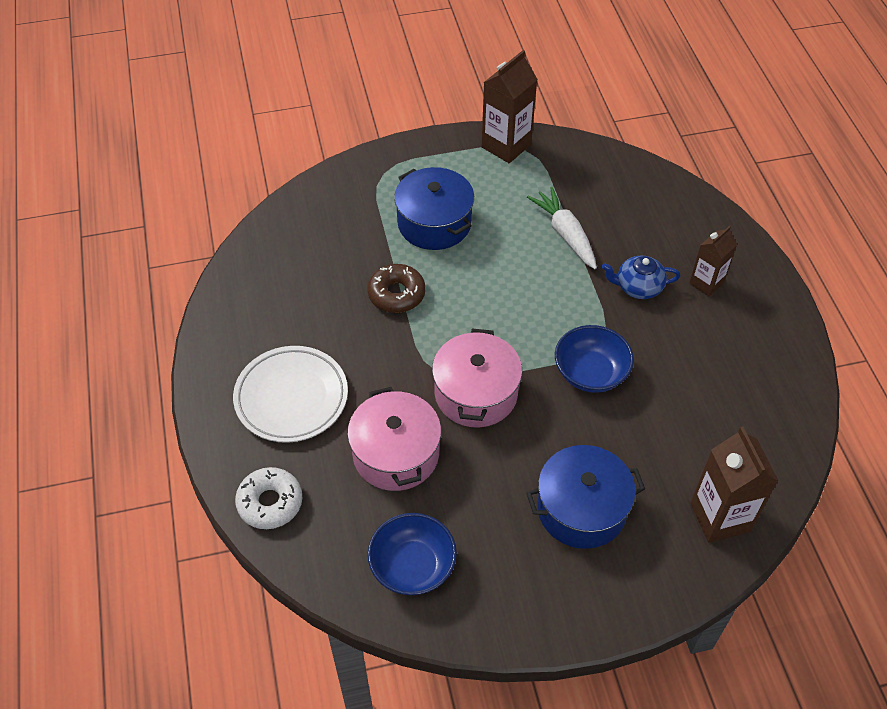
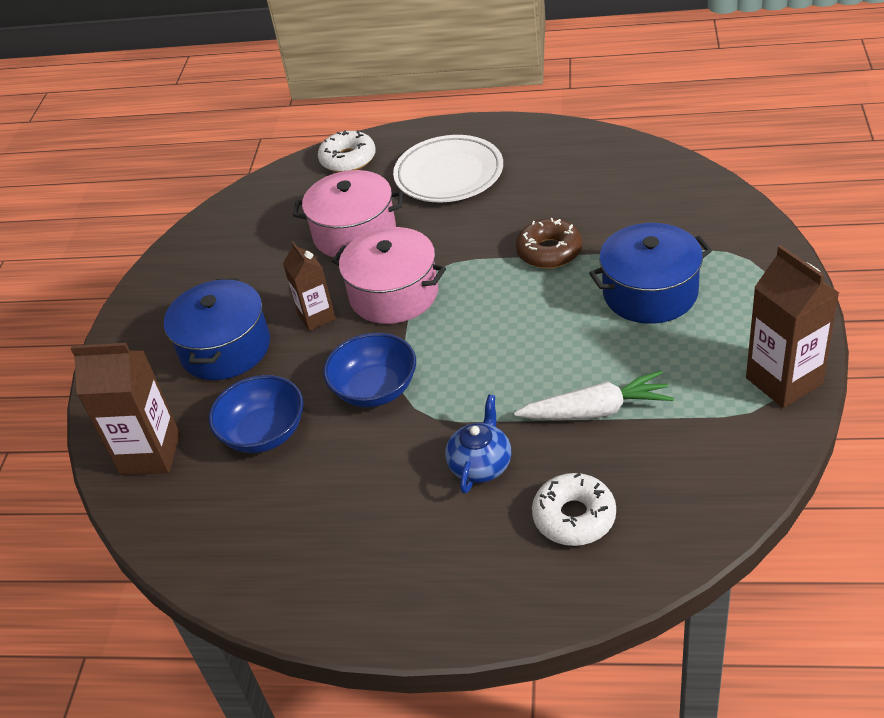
camera: 115 degrees right, 10 degrees down
blue bowl [368,513,457,595] -> blue bowl moved to [209,375,304,453]
brown carton [689,226,737,297] -> brown carton moved to [283,241,336,331]
none -> white donut [532,473,616,546]

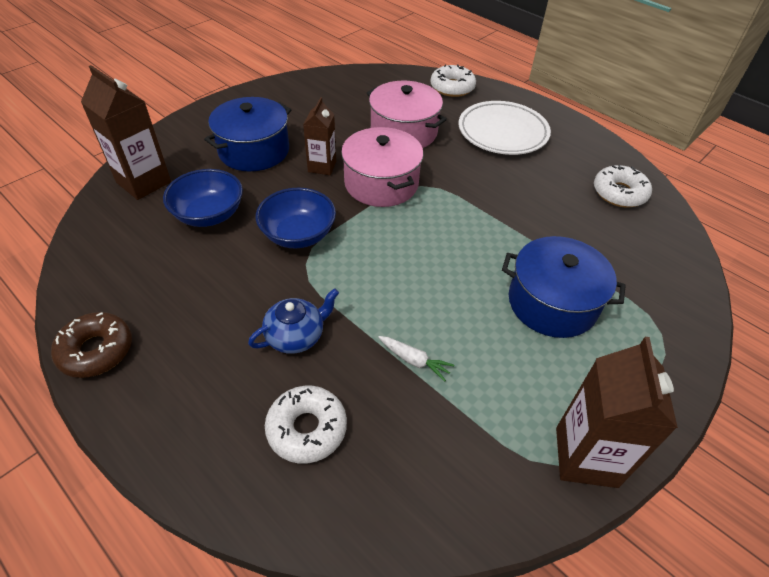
camera: 30 degrees right, 5 degrees up
white carrot [514,370,674,420] -> white carrot [378,336,455,381], size x0.55
brown donut [516,218,582,269] -> brown donut moved to [51,312,132,378]
none -> white donut [594,165,652,207]

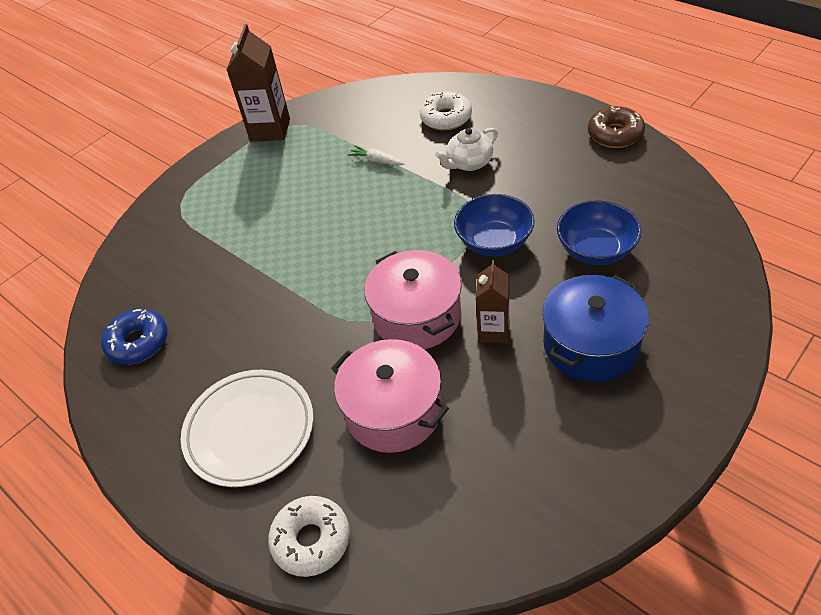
camera: 175 degrees left, 0 degrees up
brown carton [81,65,171,200] -> none
blue teapot [248,288,339,354] -> white teapot [435,128,498,171]
blue pot [502,236,626,338] -> none
white donut [594,165,652,207] -> blue donut [101,309,168,364]

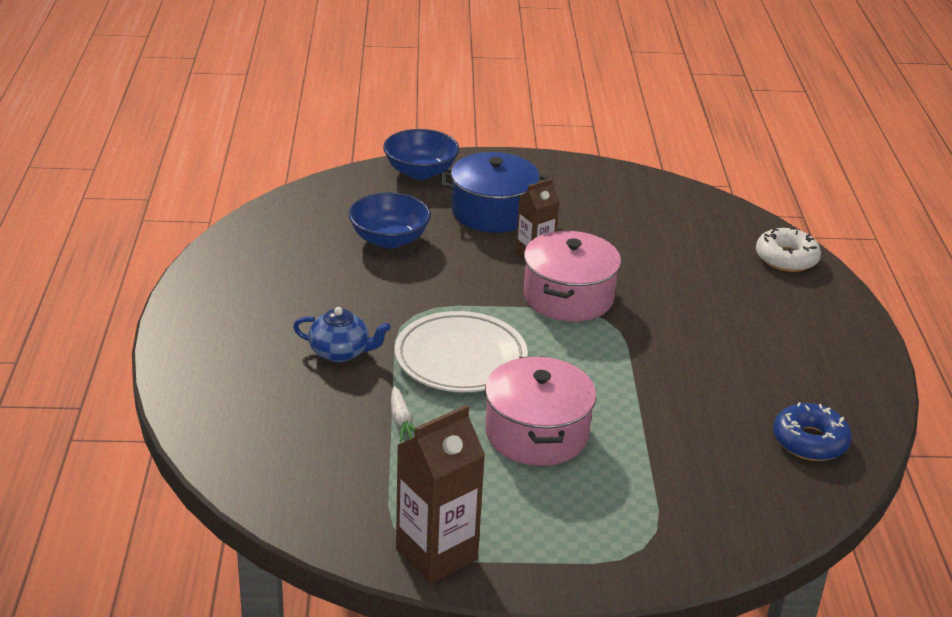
camera: 140 degrees left, 15 degrees down
white plate [181,370,314,487] -> white plate moved to [395,311,528,392]
pink pot [331,339,449,453] -> pink pot moved to [485,357,596,466]
white donut [419,92,472,131] -> none
white teapot [435,128,498,171] -> blue teapot [293,307,391,362]
blue bowl [454,194,535,256] -> blue bowl moved to [383,129,459,179]
brown donut [588,106,645,148] -> none

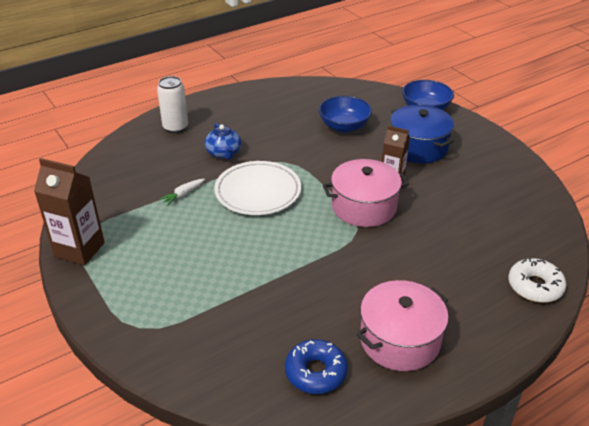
camera: 60 degrees right, 5 degrees up
pink pot [485,357,596,466] -> pink pot moved to [356,280,449,371]
none -> white can [157,76,188,133]

